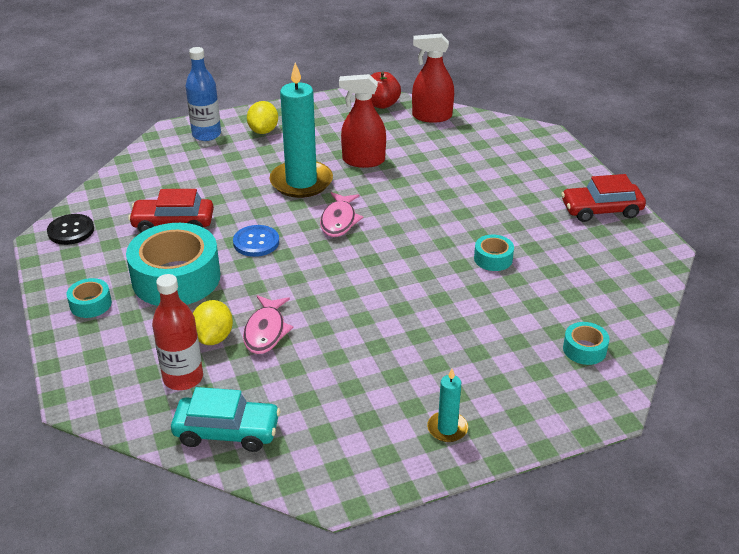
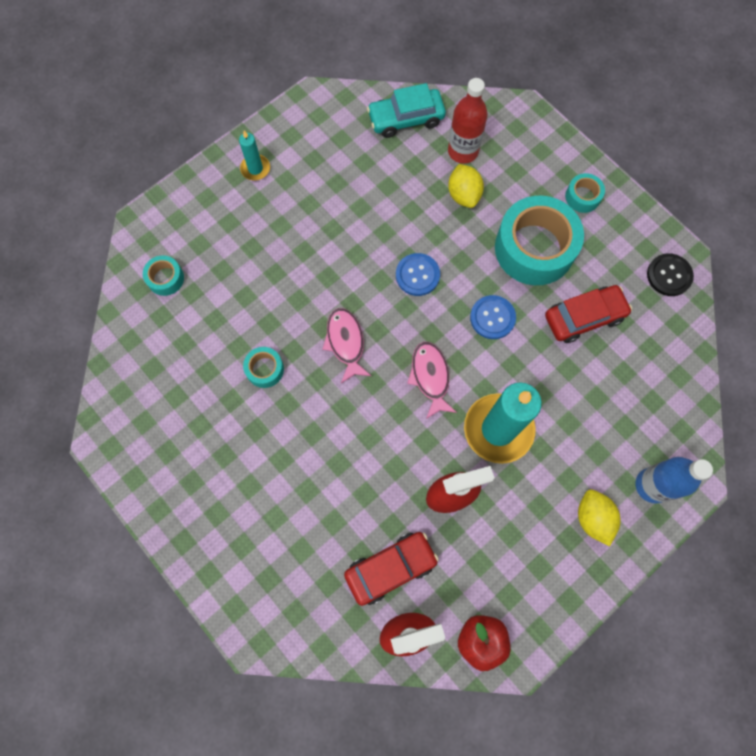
camera: 160 degrees right, 35 degrees up
pink fish [243,295,294,354] -> pink fish moved to [322,308,371,383]
red car [561,174,646,222] -> red car moved to [344,532,439,606]
none -> blue button [396,253,440,296]

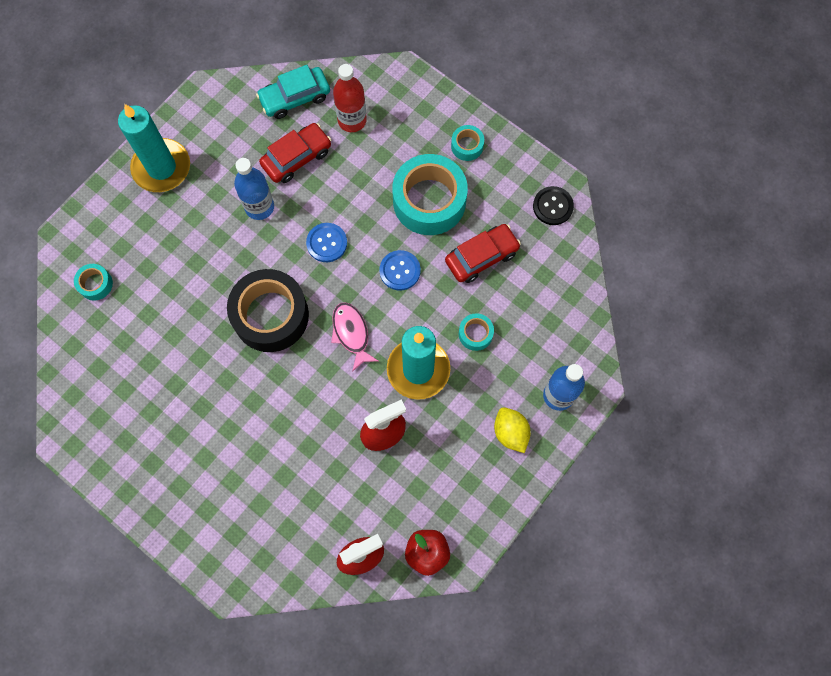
camera: 10 degrees left, 0 degrees up
turquoise candle [239,131,270,181] -> turquoise candle [118,104,190,192], size x2.10
turquoise tape [243,347,284,388] -> turquoise tape moved to [459,313,494,351]
pink fish [322,308,371,383] -> black tape [227,269,309,352]
red car [344,532,439,606] -> red car moved to [259,123,331,183]
yellow lemon [448,164,484,208] -> none
none -> blue bottle [234,158,274,220]

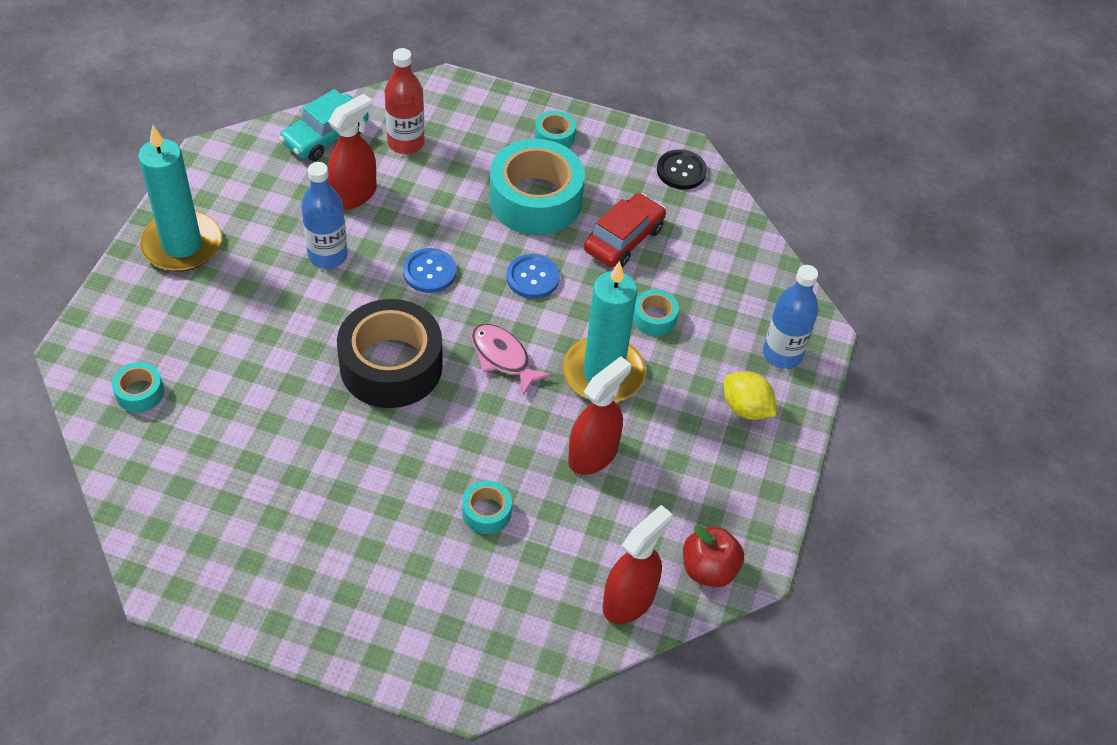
camera: 25 degrees left, 20 degrees down
red car [259,123,331,183] -> red spray bottle [327,94,377,210]
none -> turquoise tape [462,480,512,534]

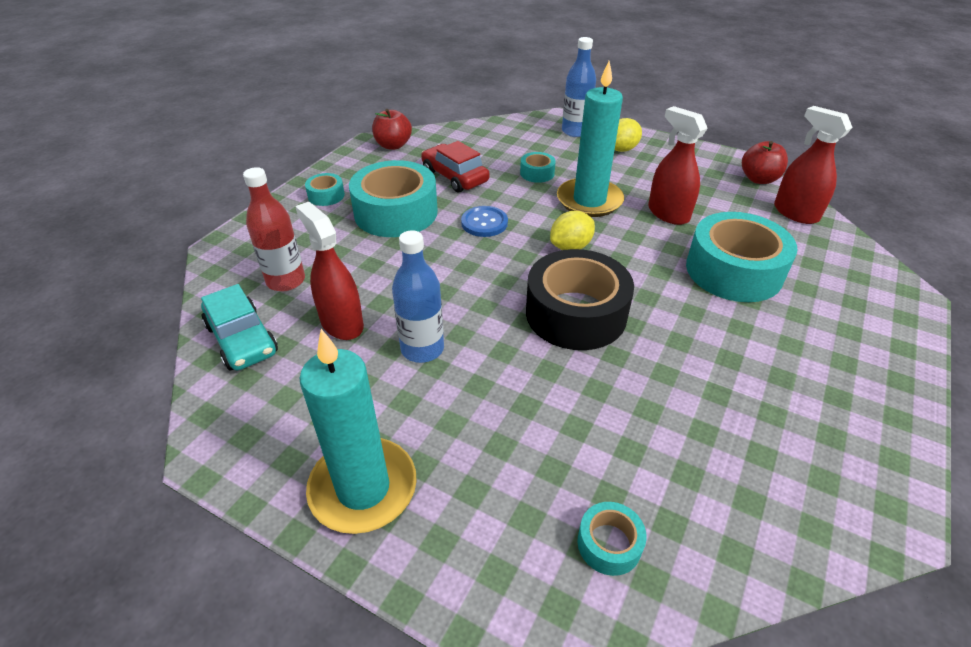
camera: 75 degrees left, 10 degrees down
blue button [403,248,456,293] -> none
turquoise tape [462,480,512,534] -> turquoise tape [686,212,798,302], size x2.22
pink fish [471,324,552,396] -> yellow lemon [550,211,595,250]
black button [657,149,707,189] -> red apple [372,109,412,150]

